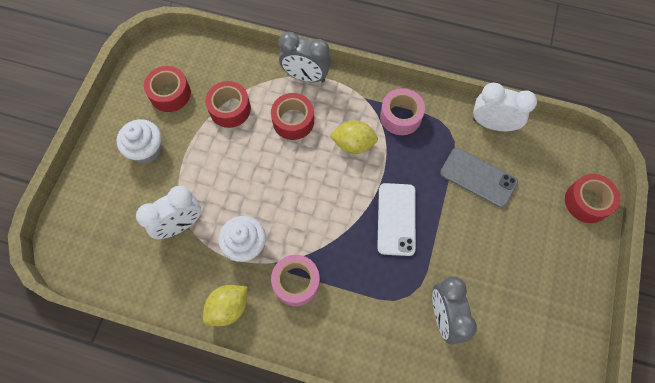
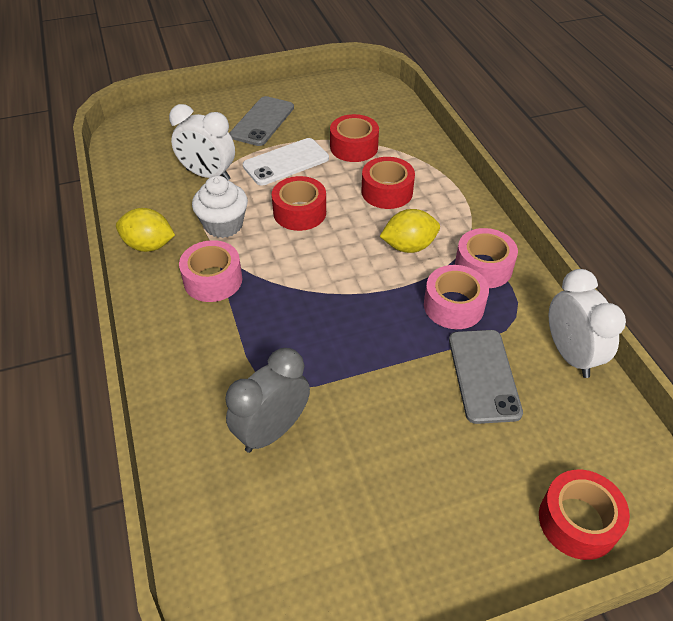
camera: 55 degrees right, 20 degrees down
white cupcake [117,119,161,163] -> grey phone [229,96,294,146]
red tape [144,66,191,112] -> red tape moved to [272,176,326,231]
grey clock [279,32,331,82] -> none
yellow lemon [330,120,378,154] -> yellow lemon turned 75 degrees counterclockwise [380,209,440,253]
white phone [377,183,416,256] -> white phone moved to [243,138,329,186]
none -> pink tape [424,265,489,329]

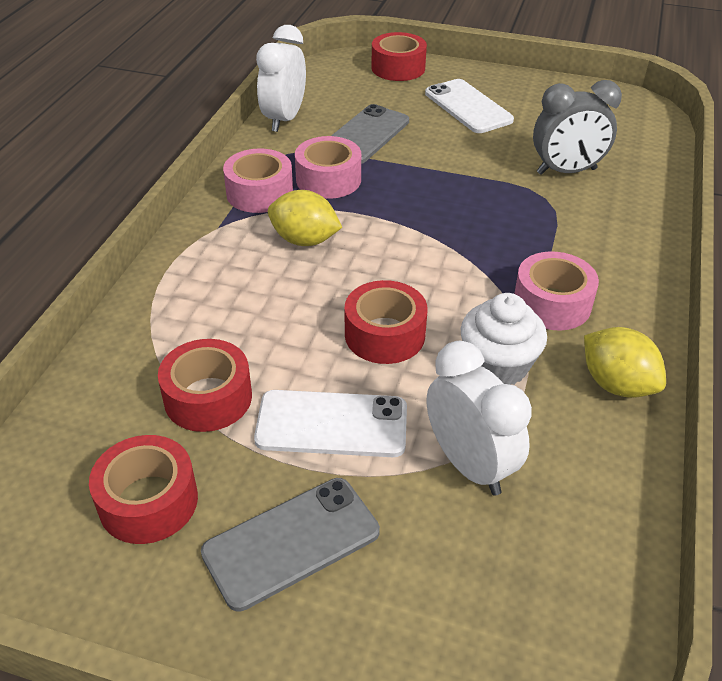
camera: 145 degrees left, 5 degrees down
red tape [362,157,415,209] -> red tape moved to [89,435,198,544]
none -> white phone [425,79,514,133]

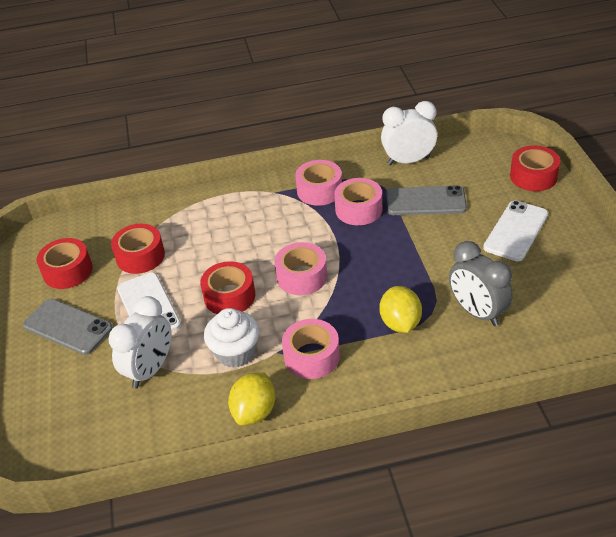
camera: 65 degrees right, 0 degrees up
yellow lemon [268,190,342,246] -> yellow lemon moved to [380,286,422,333]
none -> pink tape [274,242,327,295]

